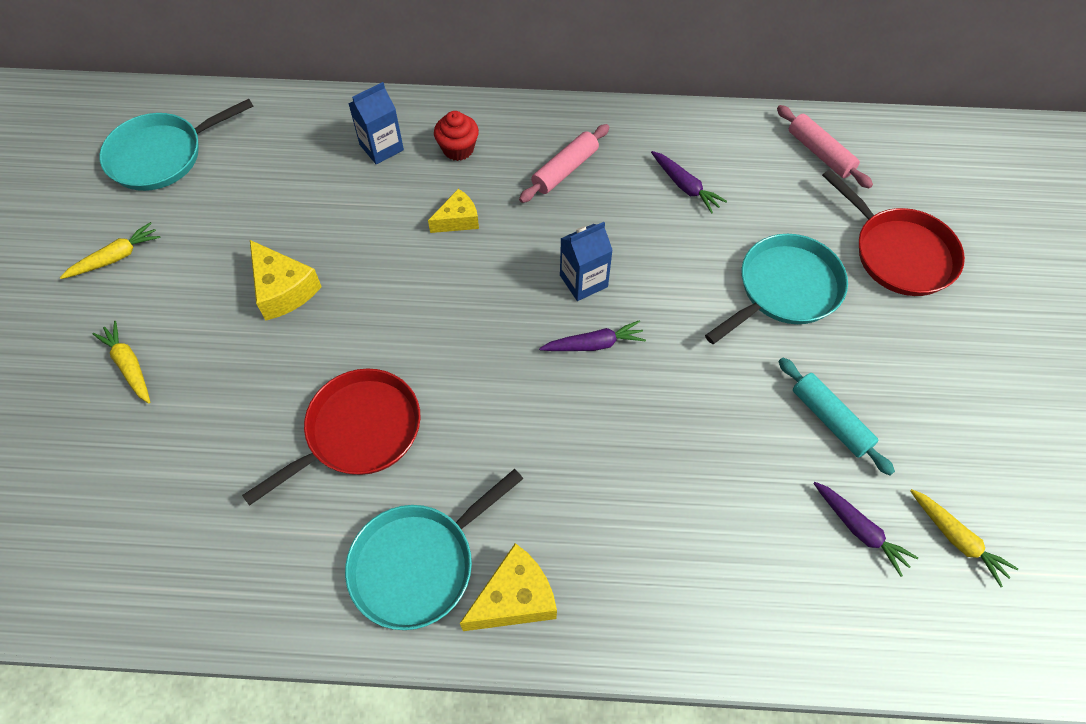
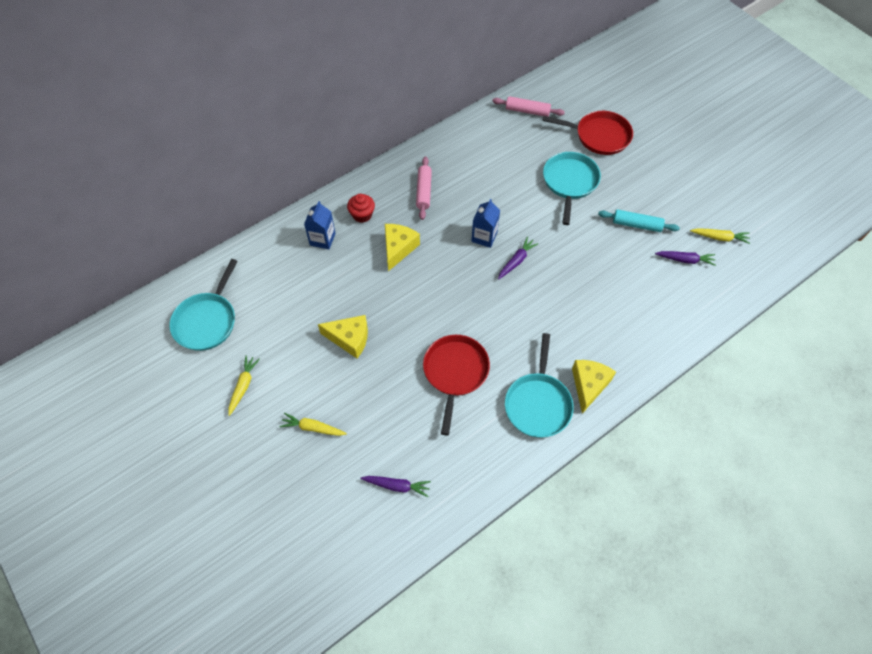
camera: 40 degrees left, 0 degrees up
yellow cheese [428,189,479,233] -> yellow cheese [385,224,420,271], size x1.51
purple carrot [651,151,727,214] -> purple carrot moved to [360,476,431,497]

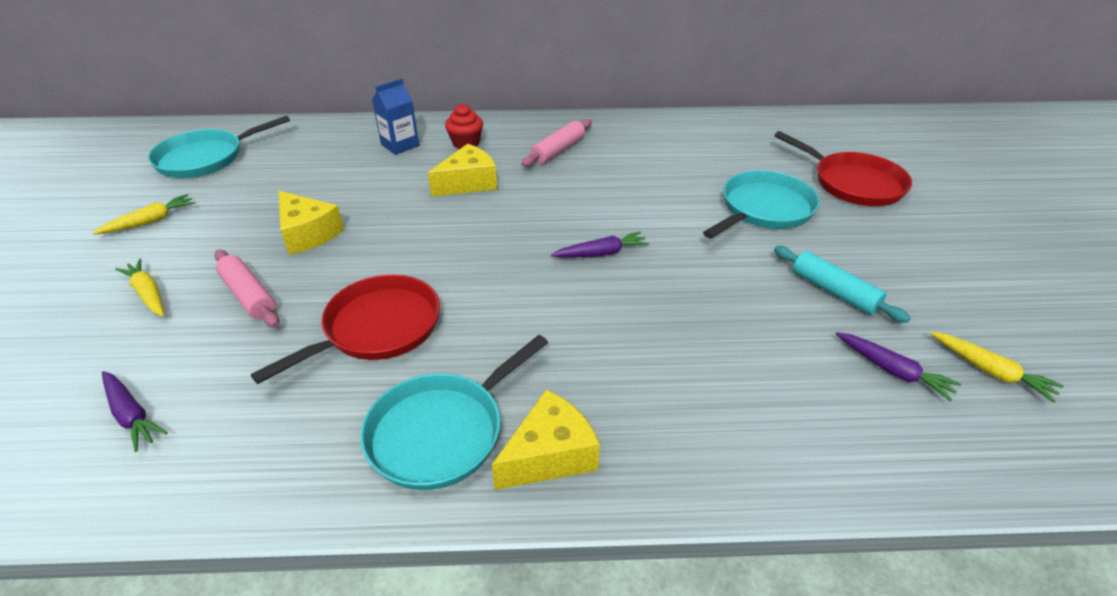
camera: 35 degrees right, 20 degrees down
blue carton [471,199,500,248] -> none
pink rolling pin [492,96,565,117] -> pink rolling pin moved to [214,250,279,328]

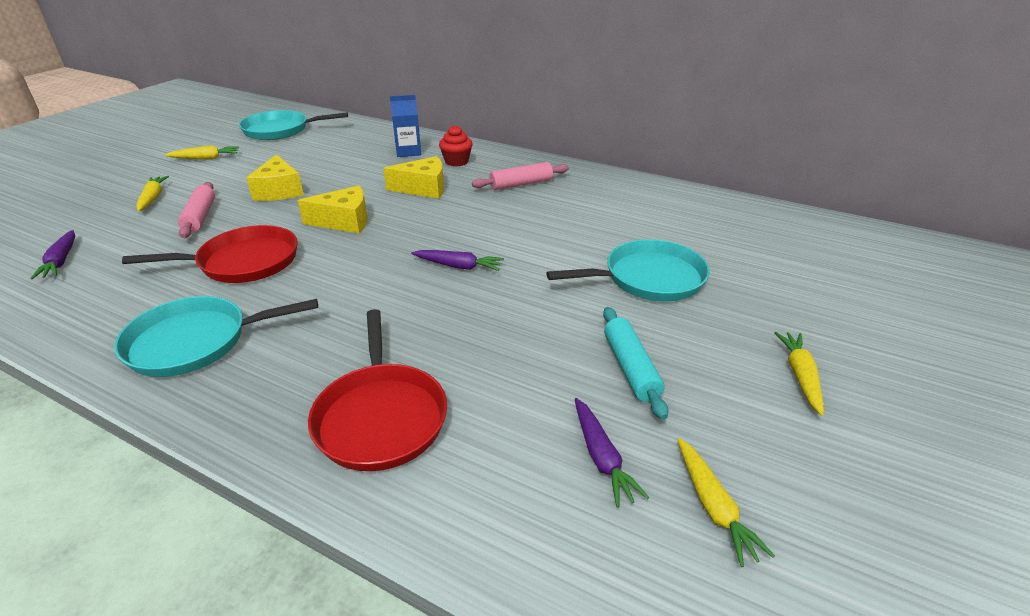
camera: 30 degrees right, 5 degrees down
yellow cheese [492,389,600,490] -> yellow cheese moved to [297,186,368,233]
red pan [774,131,912,206] -> red pan moved to [308,309,447,471]
none -> yellow carrot [774,332,824,416]

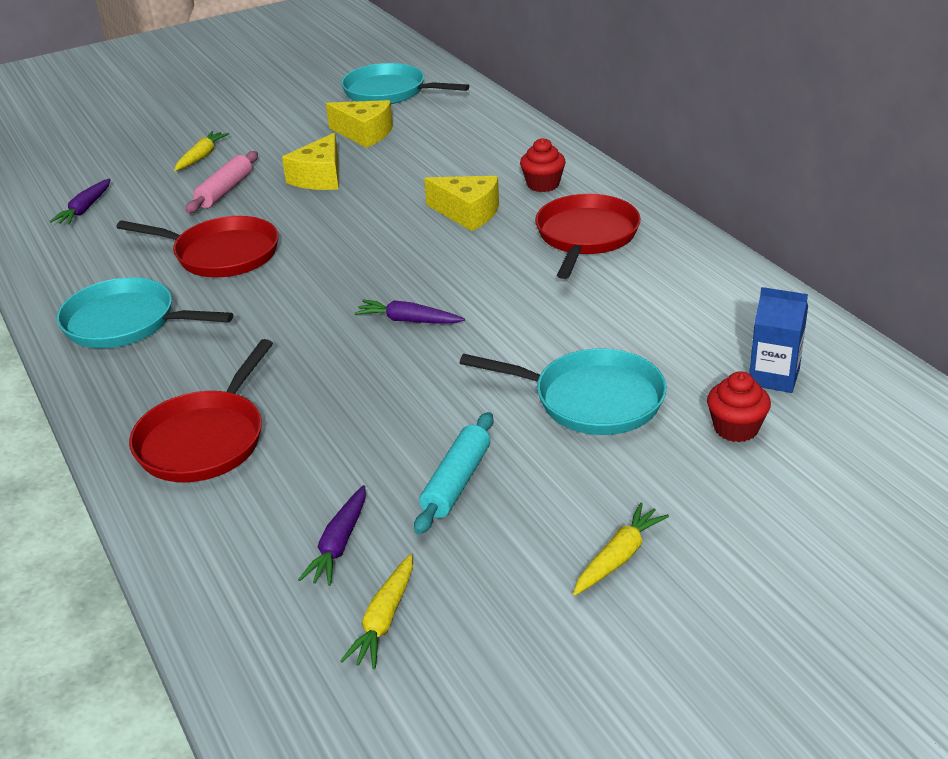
camera: 35 degrees right, 0 degrees up
yellow carrot [165,145,239,159] -> none
yellow cheese [297,186,368,233] -> yellow cheese moved to [326,100,393,148]
blue carton [390,95,421,157] -> blue carton moved to [749,287,808,393]
purple carrot [411,250,504,271] -> purple carrot turned 150 degrees clockwise [354,300,465,324]
pink rolling pin [472,162,569,190] -> red pan [535,194,641,279]
none -> red cupcake [707,371,771,442]

